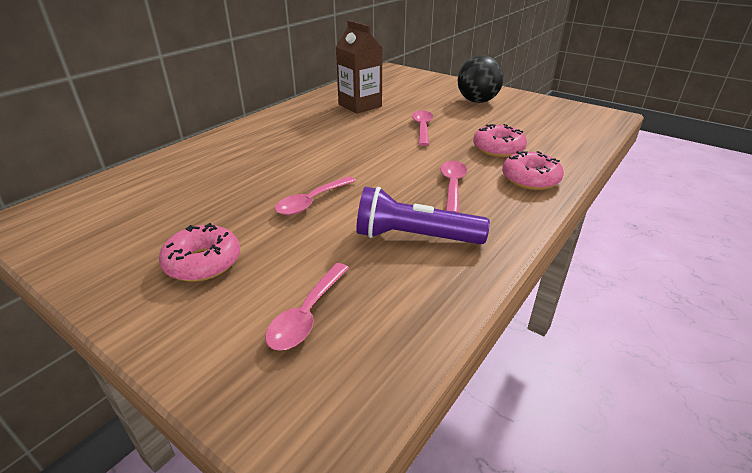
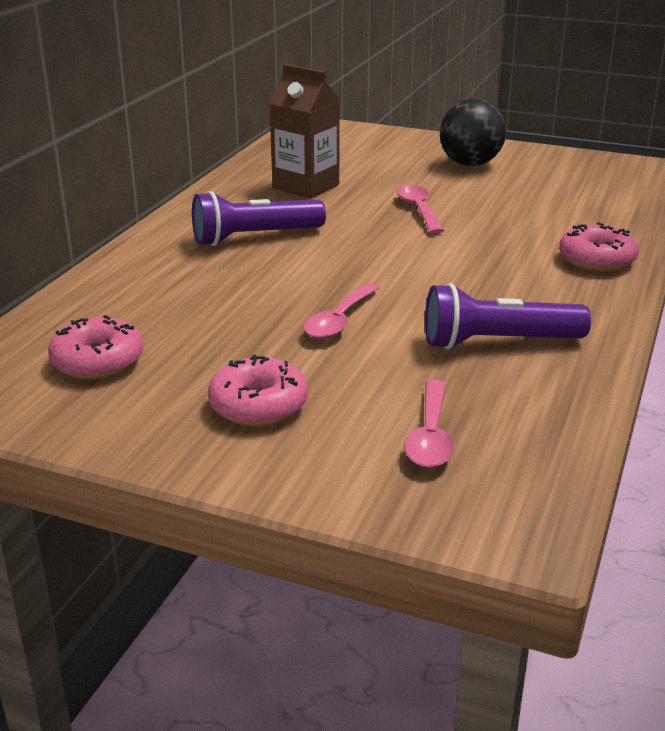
camera: 15 degrees left, 5 degrees down
pink spoon [440,161,467,213] -> none
pink donut [473,124,527,157] -> pink donut moved to [48,315,144,379]
none -> purple flashlight [192,191,326,246]

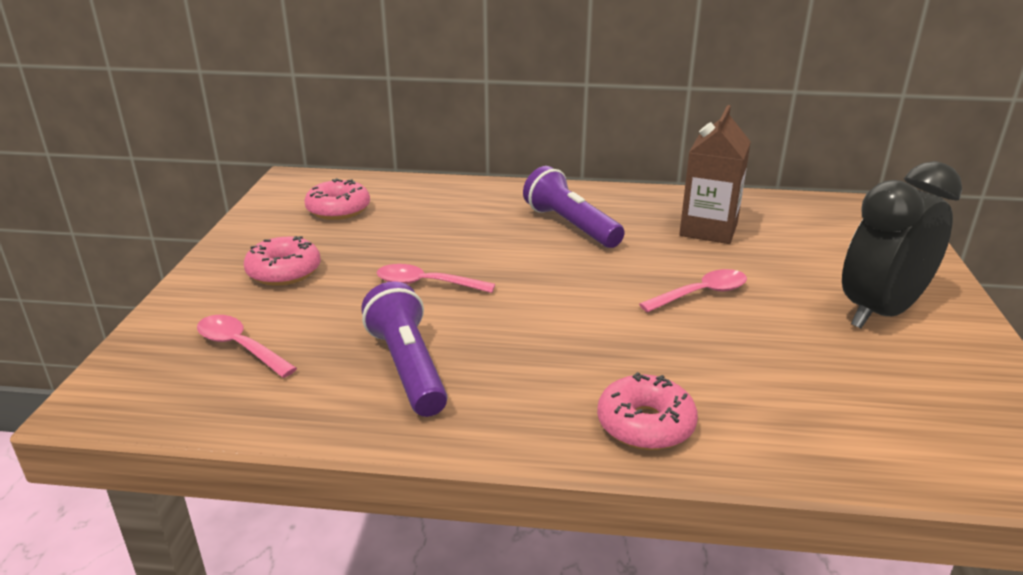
camera: 75 degrees right, 0 degrees up
pink spoon [404,380,454,468] -> pink spoon turned 45 degrees clockwise [197,315,297,378]
black ball [440,98,506,166] -> black clock [842,161,962,329]

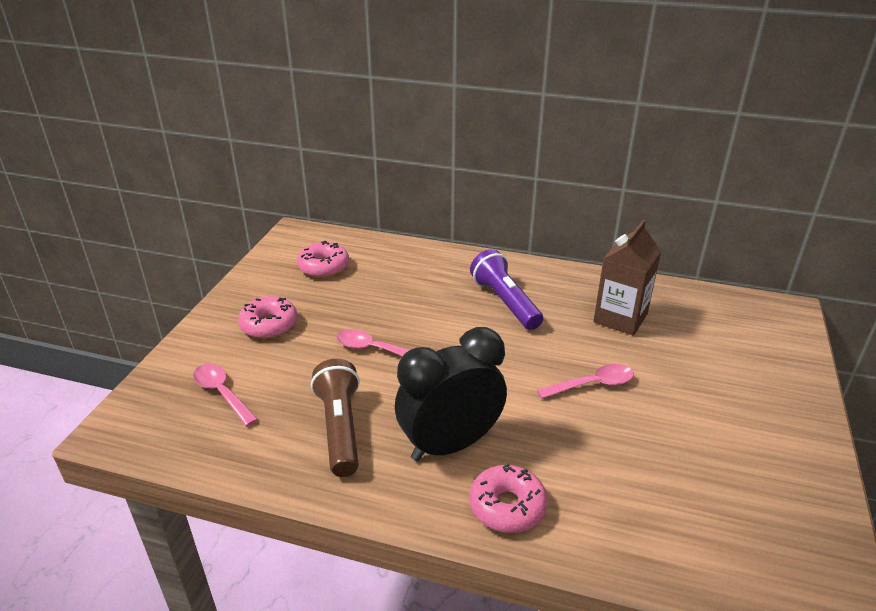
camera: 10 degrees right, 5 degrees up
purple flashlight [361,281,448,417] -> brown flashlight [311,359,360,477]
black clock [842,161,962,329] -> black clock moved to [395,327,507,461]

